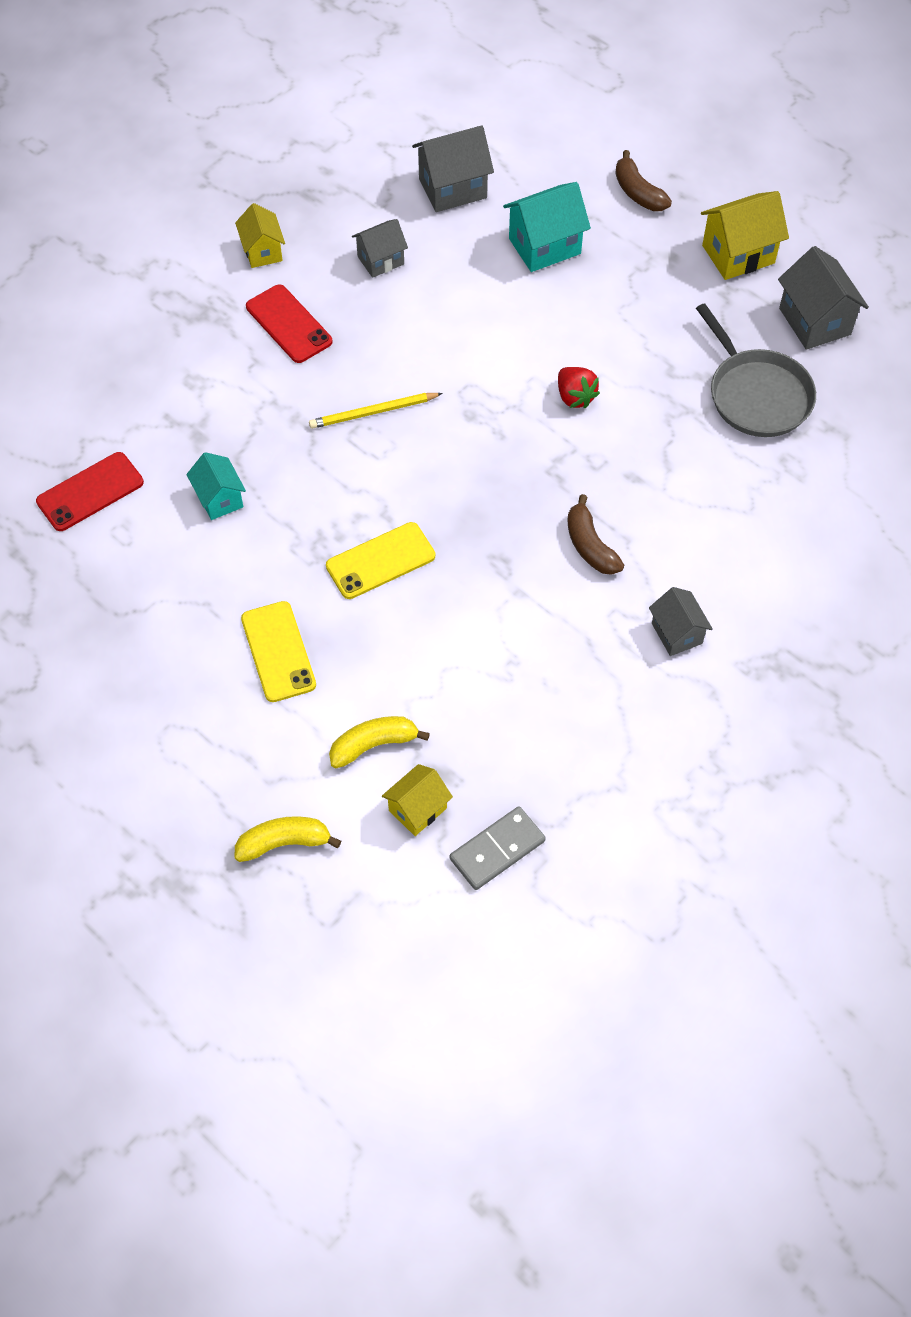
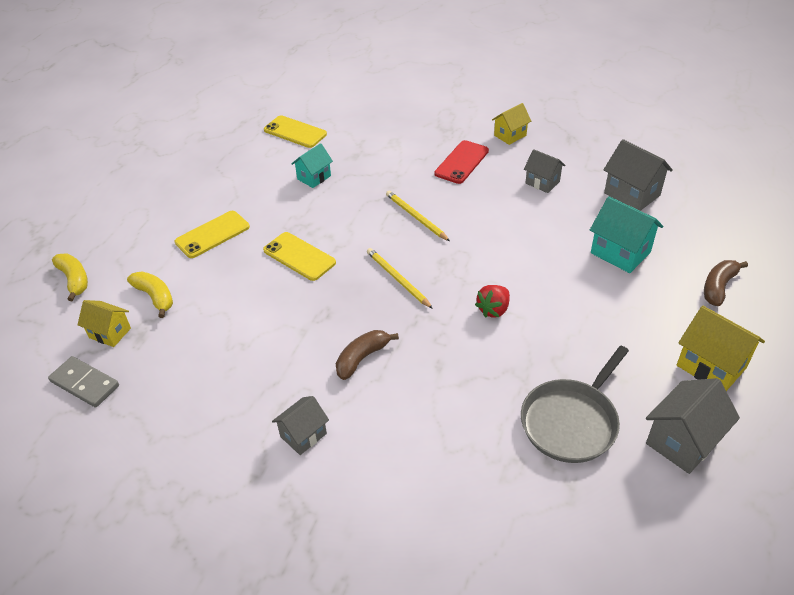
camera: 70 degrees right, 15 degrees down
red phone [36,452,144,531] -> yellow phone [264,115,327,148]
none -> yellow pencil [367,248,433,309]

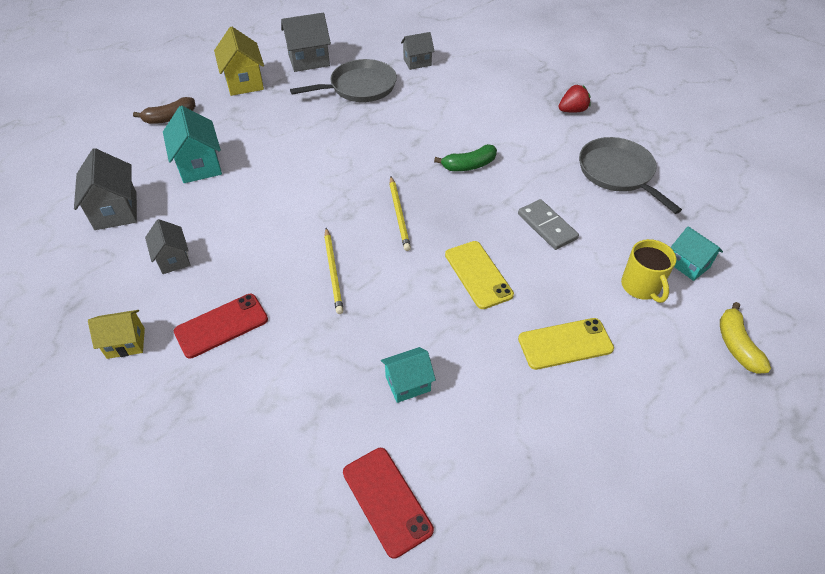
camera: 155 degrees left, 5 degrees up
grey domino [48,356,119,408] -> grey domino moved to [518,199,579,250]
yellow house [77,300,131,347] -> turquoise house [670,226,723,281]
yellow banana [127,271,173,318] -> yellow mug [621,239,676,303]
yellow phone [264,115,327,148] -> red phone [343,448,434,559]
grey house [272,396,329,455] -> grey house moved to [401,32,435,70]
brown banana [336,330,399,380] -> green banana [434,144,497,171]
red strawberry [475,285,510,318] -> red strawberry moved to [559,85,591,113]
none -> grey pan [579,137,682,214]

